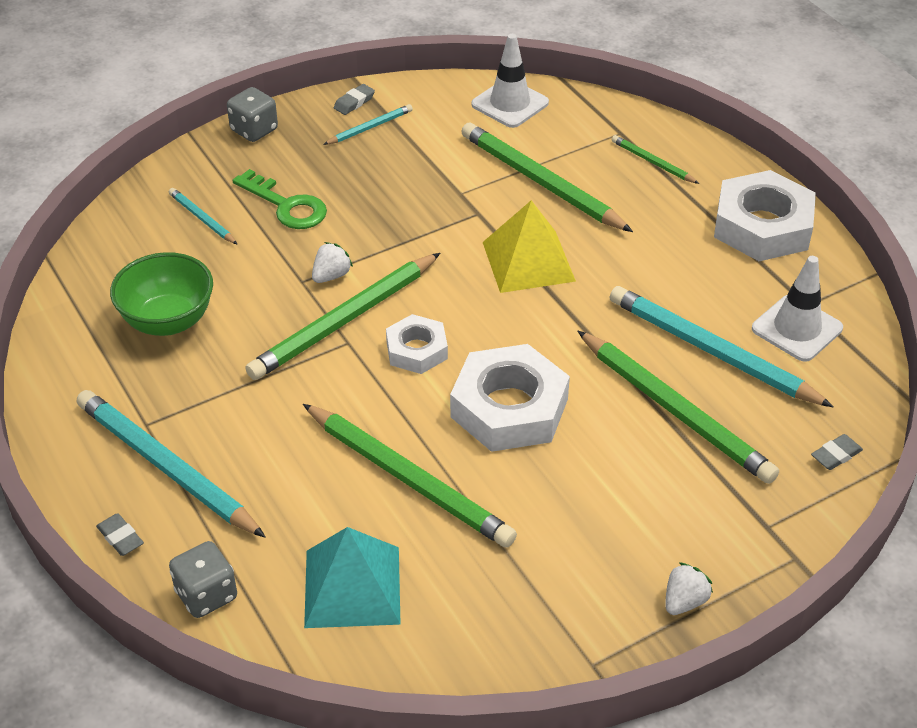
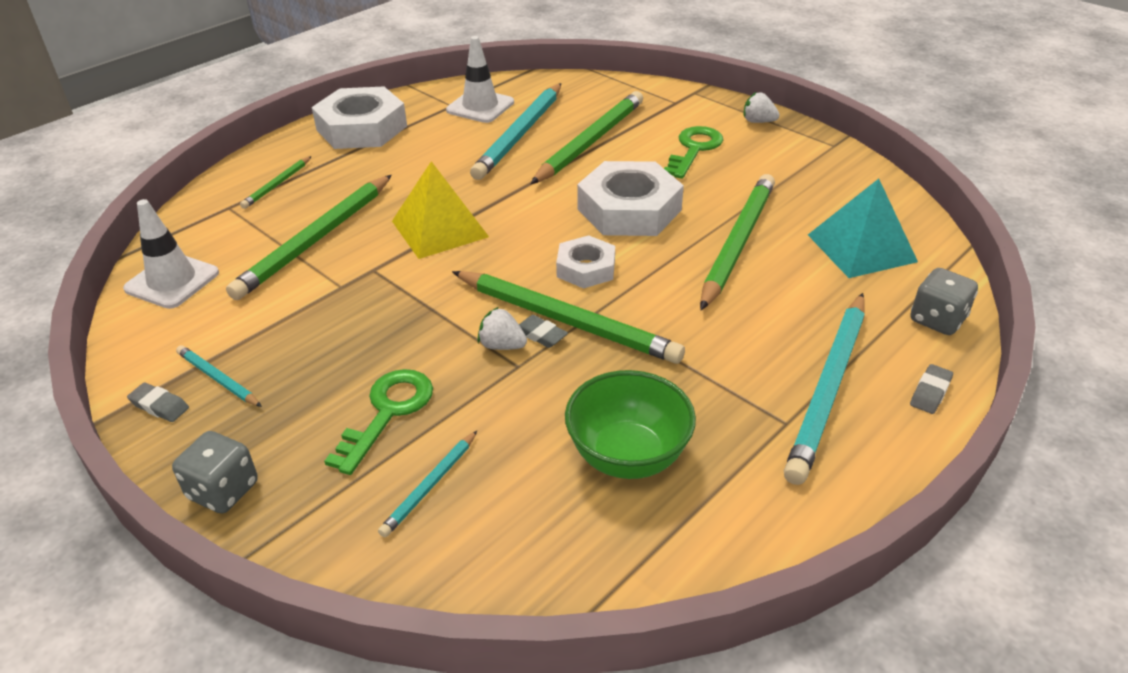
camera: 105 degrees left, 5 degrees down
grey eraser [811,434,863,470] -> grey eraser moved to [519,315,568,348]
none -> green key [664,126,723,179]

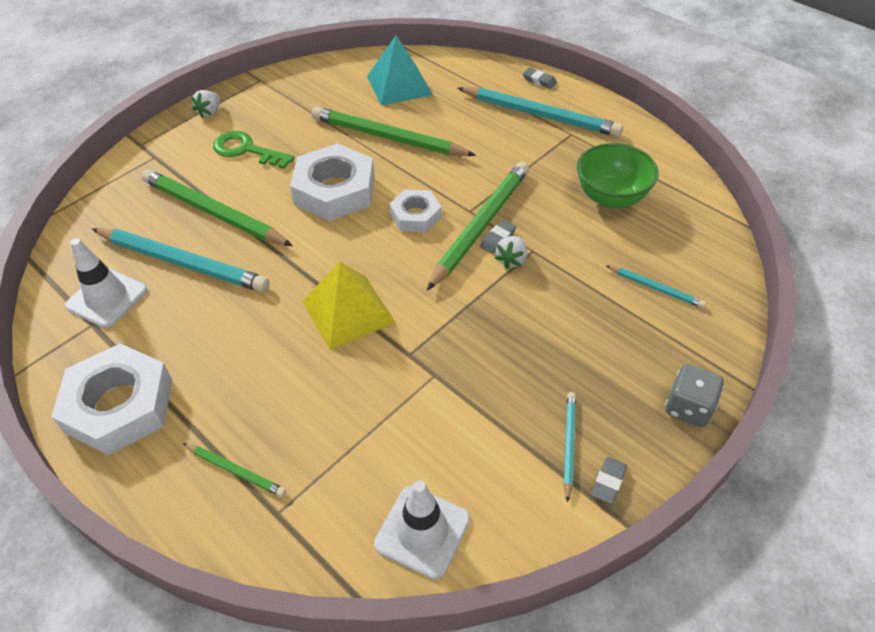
camera: 90 degrees left, 10 degrees up
turquoise pencil [176,345,262,407] -> turquoise pencil turned 150 degrees clockwise [564,392,576,502]
green pencil [226,175,392,300] -> none
green key [324,369,433,475] -> none
grey dice [911,268,978,335] -> none

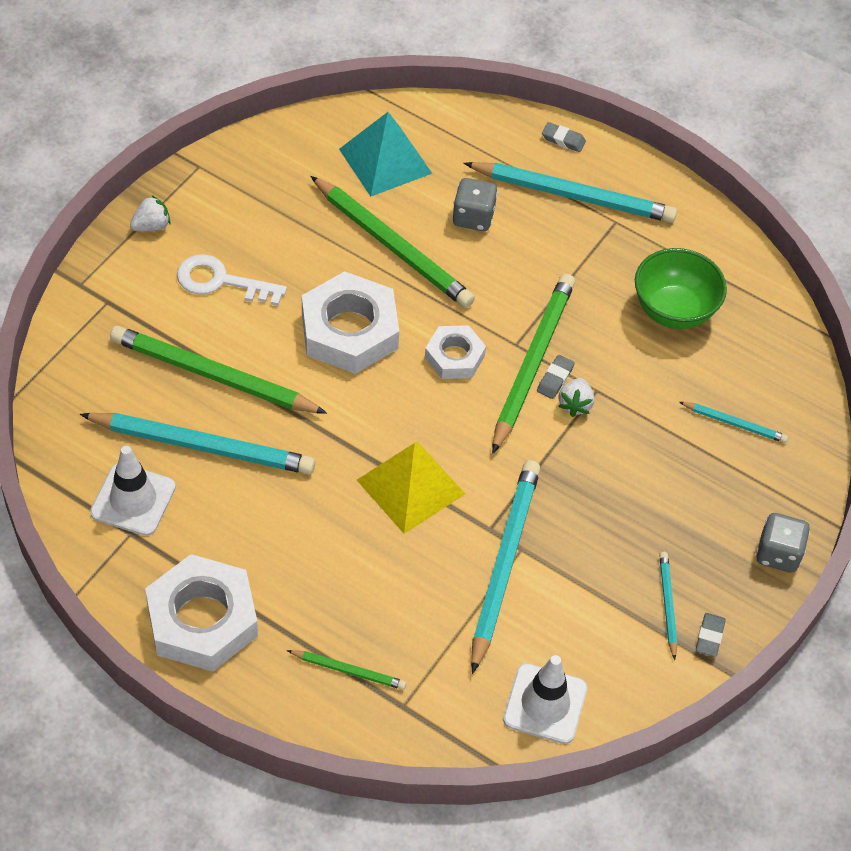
camera: 15 degrees left, 5 degrees up
white strawberry [191,90,220,118] -> white strawberry turned 135 degrees counterclockwise [130,195,170,232]
green key [213,131,295,169] -> white key [177,254,287,306]
green pencil [312,106,476,156] -> green pencil turned 150 degrees counterclockwise [311,176,475,308]
none -> grey dice [452,178,498,231]
none -> turquoise pencil [471,460,540,674]

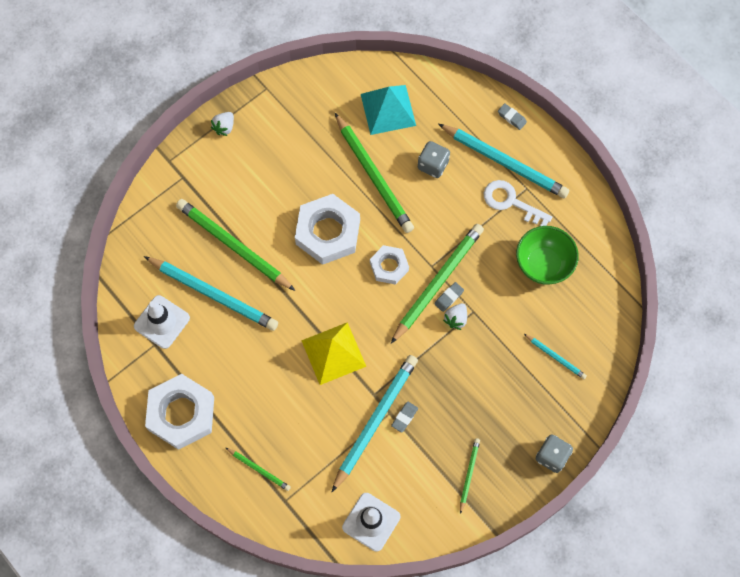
camera: 20 degrees right, 15 degrees up
white strawberry [130,195,170,232] -> white strawberry turned 135 degrees clockwise [211,112,234,136]
white key [177,254,287,306] -> white key moved to [484,180,553,226]
turquoise pencil [659,552,678,660] -> green pencil [460,438,480,514]
grey eraser [696,613,725,657] -> grey eraser moved to [391,402,418,433]

